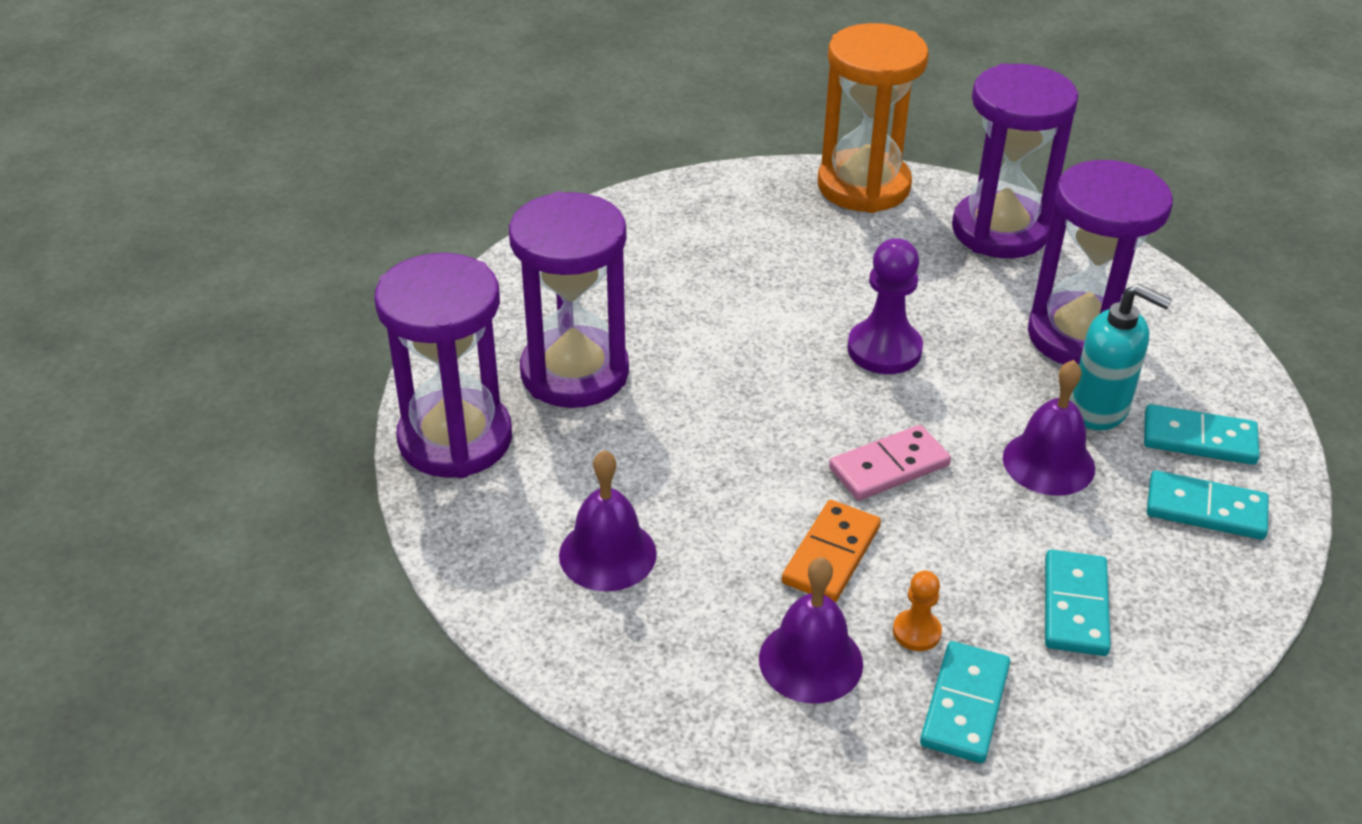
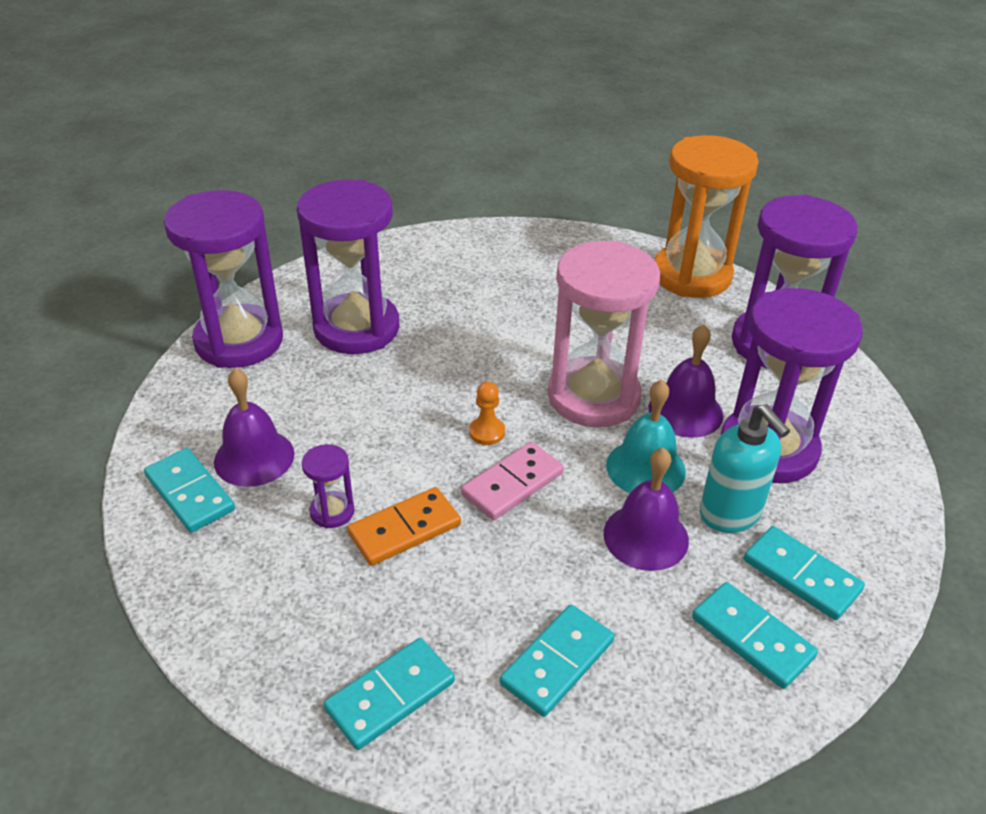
camera: 30 degrees right, 0 degrees up
purple bell [759,557,863,703] -> purple bell moved to [649,324,723,438]
pink domino [829,425,951,501] -> pink domino turned 45 degrees counterclockwise [461,442,564,520]
purple pawn [847,238,923,374] -> pink hourglass [548,241,660,427]
orange pawn [893,571,942,651] -> orange pawn moved to [469,382,505,445]
none -> turquoise domino [144,448,235,533]
none -> purple hourglass [302,444,355,528]
none -> turquoise bell [606,379,686,493]

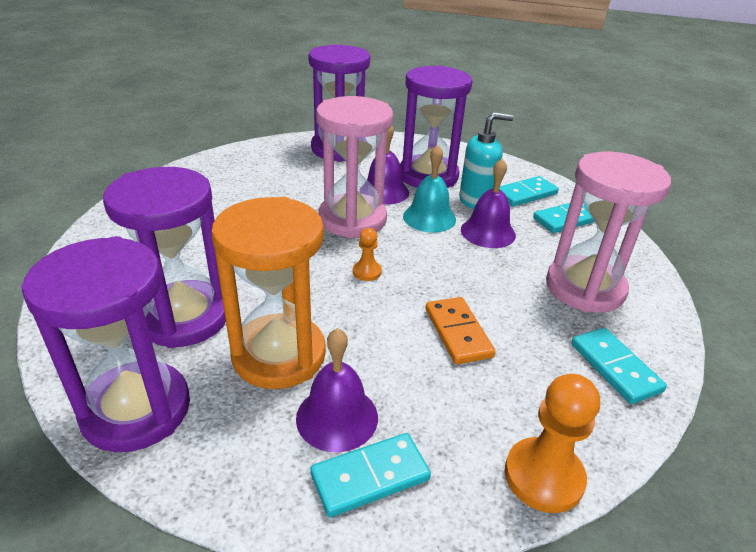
camera: 75 degrees left, 5 degrees down
purple hourglass [302,444,355,528] -> none
pink domino [461,442,564,520] -> none
turquoise domino [500,605,614,717] -> pink hourglass [546,152,671,313]
orange hourglass [654,135,759,298] -> orange hourglass moved to [212,197,326,389]
none -> orange pawn [505,374,600,513]

